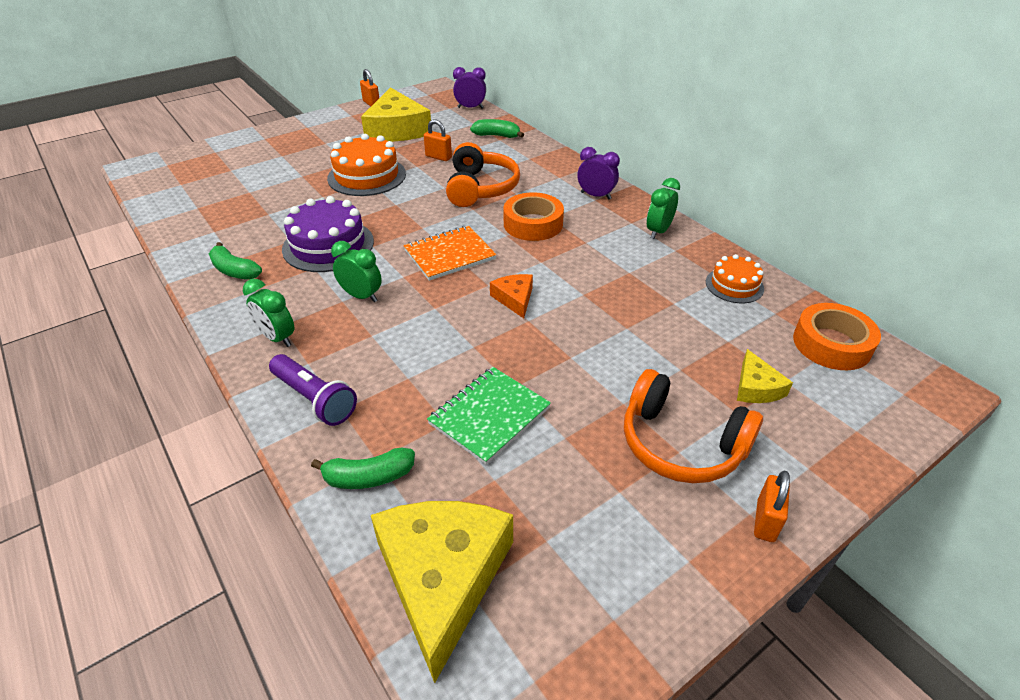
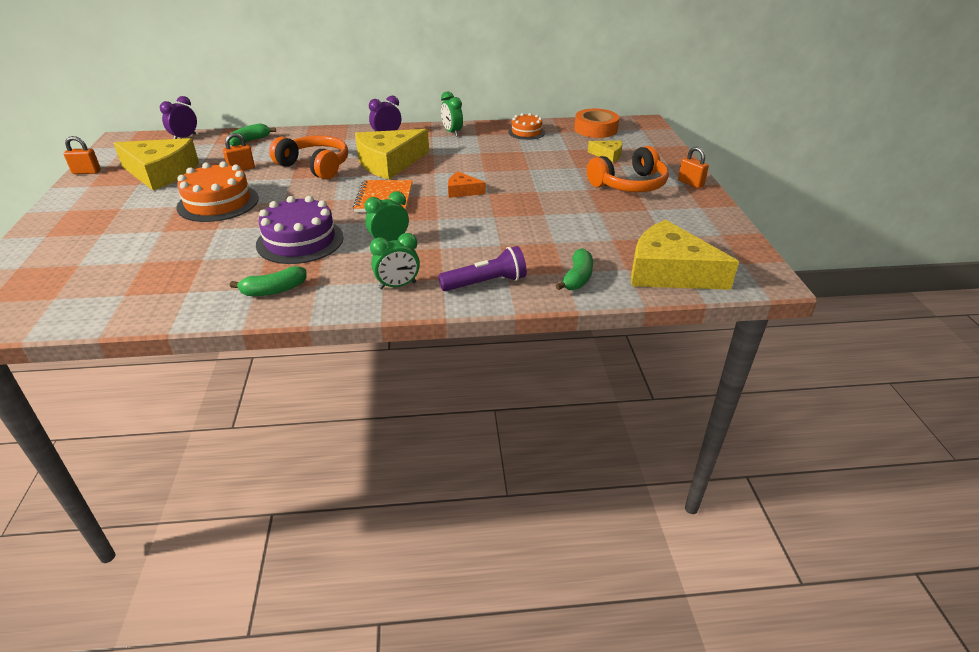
camera: 60 degrees left, 5 degrees down
green notebook [427,367,551,465] -> none
orange tape [504,192,564,241] -> yellow cheese [355,129,429,179]

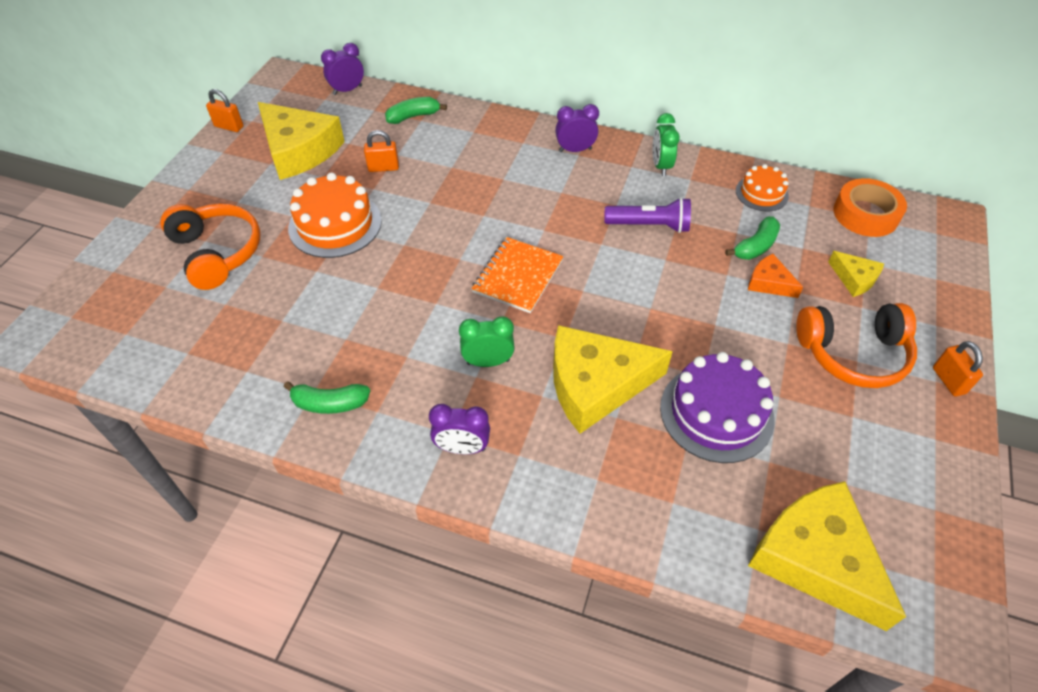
camera: 25 degrees right, 15 degrees up
purple cake [256,196,344,264] -> purple cake moved to [660,352,775,463]
orange headphones [269,135,348,180] -> orange headphones moved to [160,203,260,290]
yellow cheese [355,129,429,179] -> yellow cheese moved to [553,325,673,434]
green clock [370,233,420,289] -> purple clock [429,404,490,454]
purple flashlight [438,246,527,291] -> purple flashlight moved to [604,197,691,233]
orange cheese [448,172,486,198] -> orange cheese moved to [748,254,803,298]
green banana [555,248,593,290] -> green banana moved to [725,216,780,260]

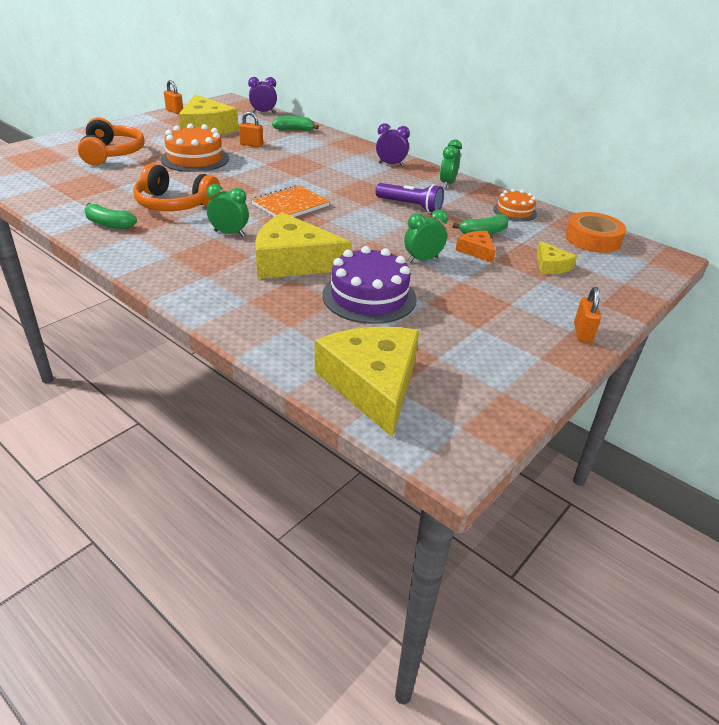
camera: 20 degrees right, 15 degrees down
purple clock [429,404,490,454] -> none
orange headphones [796,303,917,388] -> orange headphones moved to [133,163,220,211]
none -> green clock [404,210,448,263]

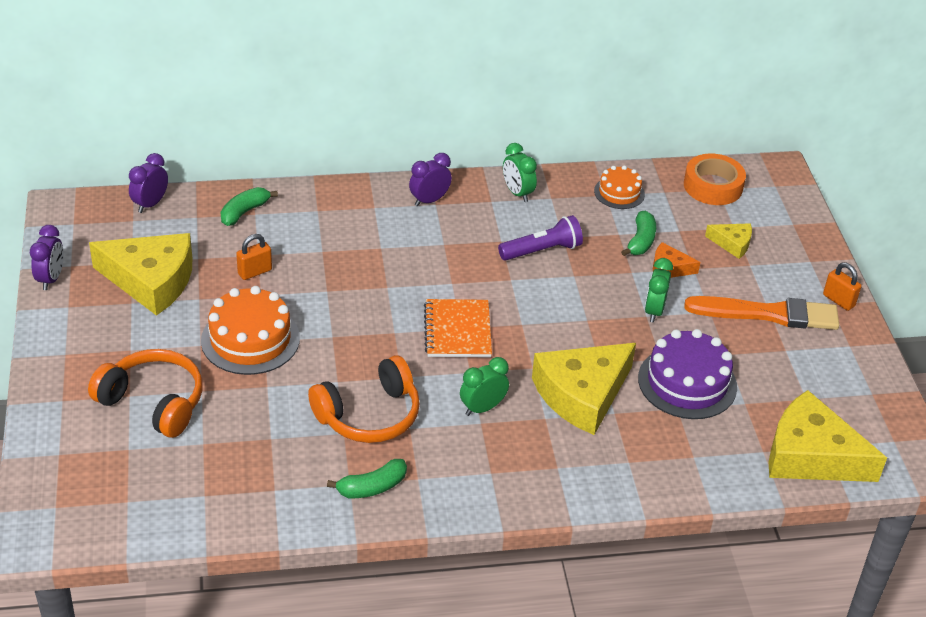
camera: 50 degrees left, 5 degrees up
orange padlock [164,80,183,114] -> purple clock [30,225,64,290]
none -> orange brush [684,296,839,330]

